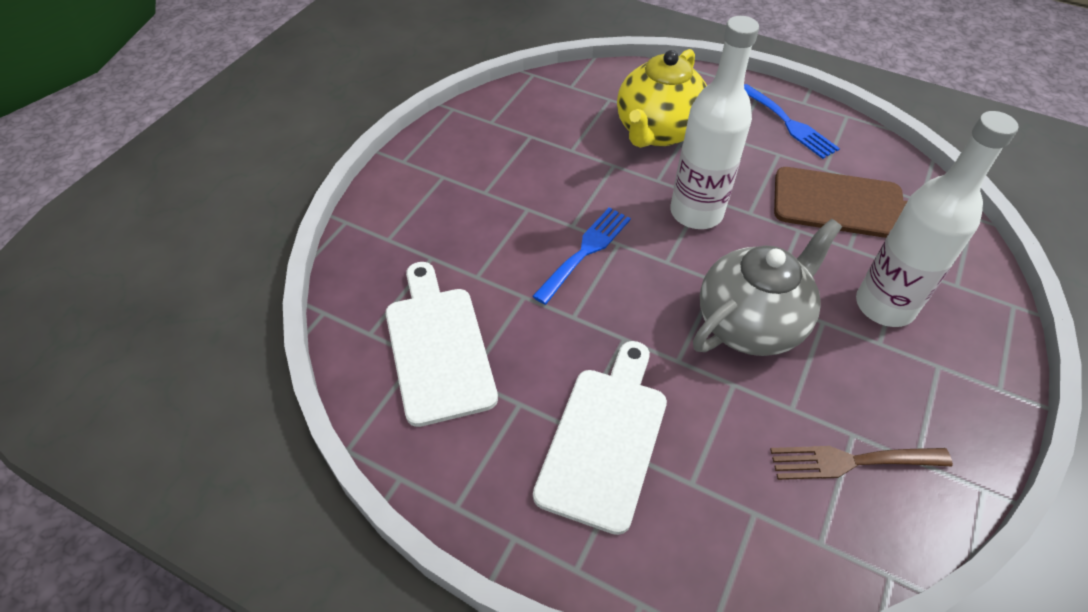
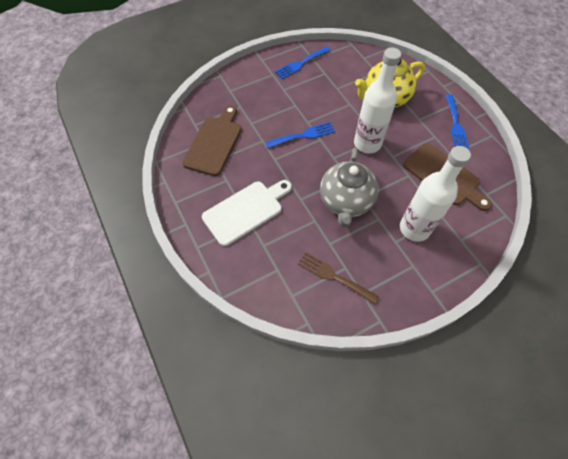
camera: 35 degrees right, 10 degrees up
white cutting board [386,262,498,427] -> brown cutting board [182,105,242,176]
grey teapot [693,219,842,356] -> grey teapot turned 105 degrees clockwise [320,148,379,228]
none -> blue fork [275,46,331,79]

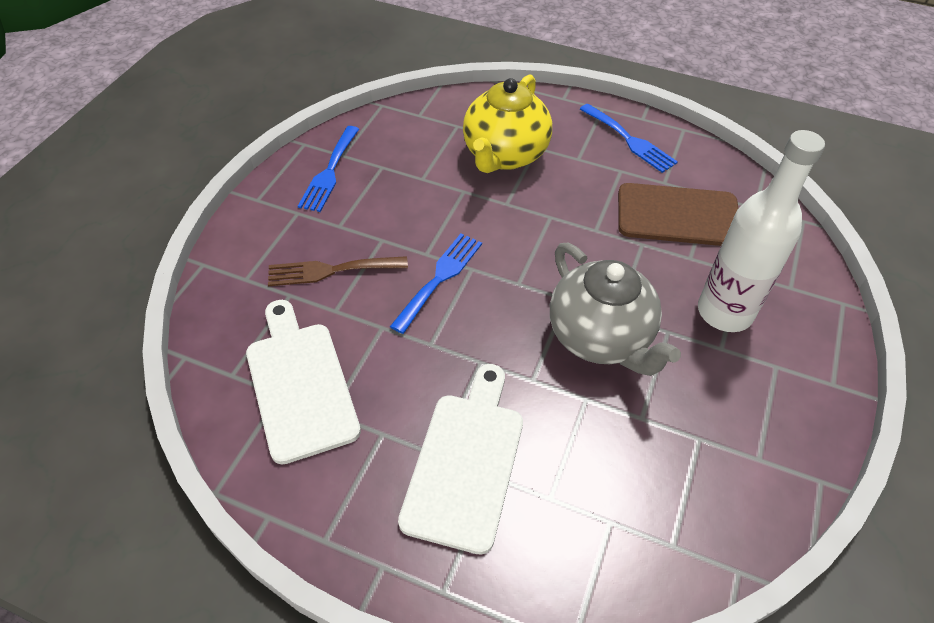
camera: 40 degrees left, 10 degrees down
brown cutting board [182,105,242,176] -> white cutting board [246,300,361,465]
brown fork [298,252,379,305] -> brown fork moved to [268,256,408,286]
white bottle [354,47,401,153] -> none

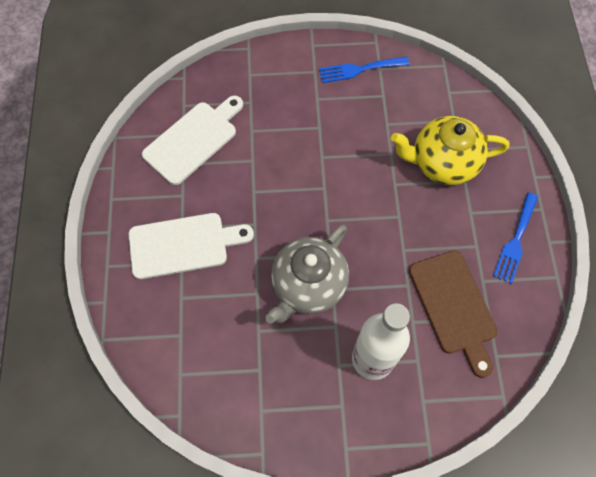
camera: 65 degrees right, 15 degrees up
brown fork [268,256,408,286] -> none
blue fork [390,233,482,334] -> none

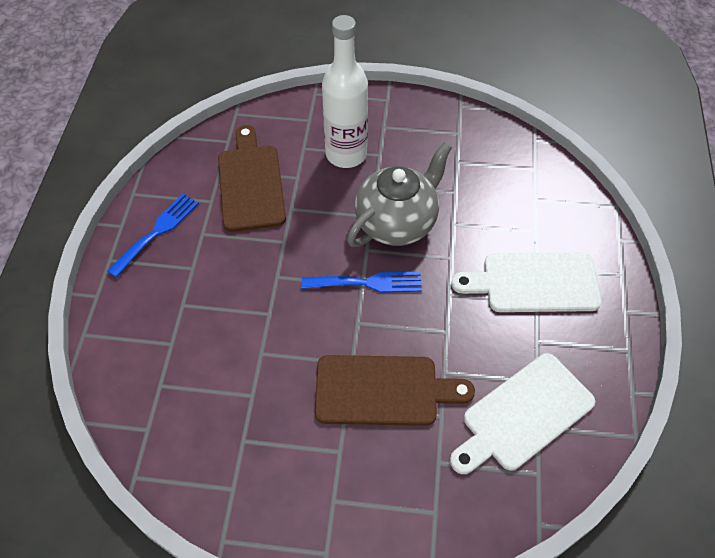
camera: 170 degrees left, 10 degrees down
blue fork [319,57,409,83] -> blue fork moved to [302,272,422,293]
yellow teapot [391,116,509,185] -> none
none -> brown cutting board [315,355,475,426]

